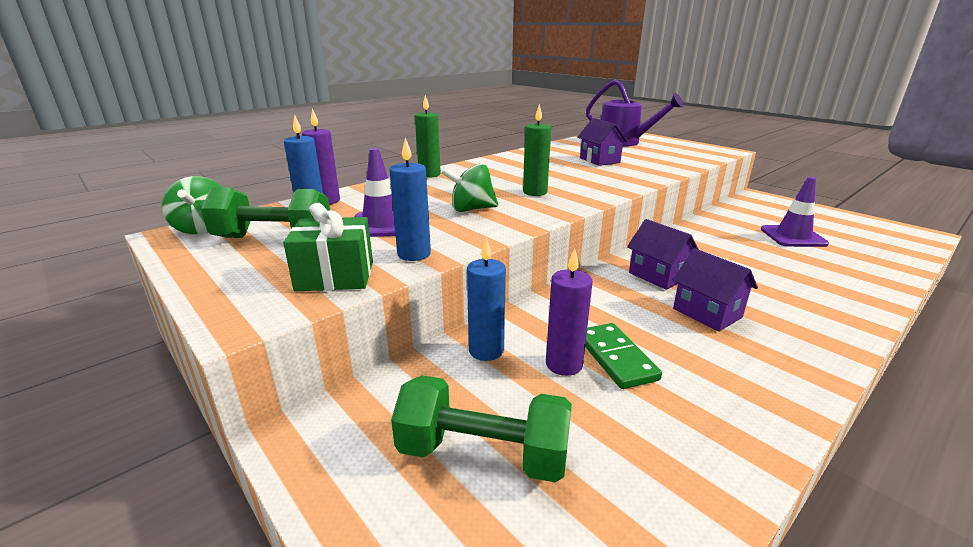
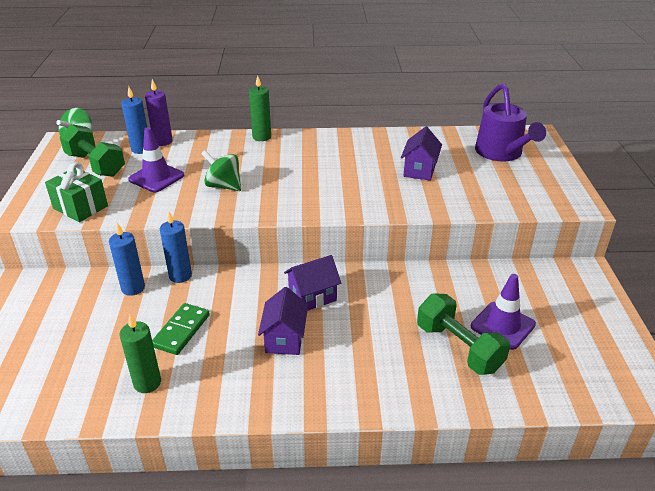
camera: 40 degrees right, 10 degrees up
blue candle [389,138,431,261] -> blue candle moved to [160,212,192,283]
green dumbbell [391,375,572,483] -> green dumbbell moved to [417,293,510,375]
green candle [523,104,551,196] -> green candle moved to [119,314,161,393]
purple candle [546,249,592,376] -> none
purple house [627,219,699,290] -> purple house turned 60 degrees clockwise [284,255,341,311]

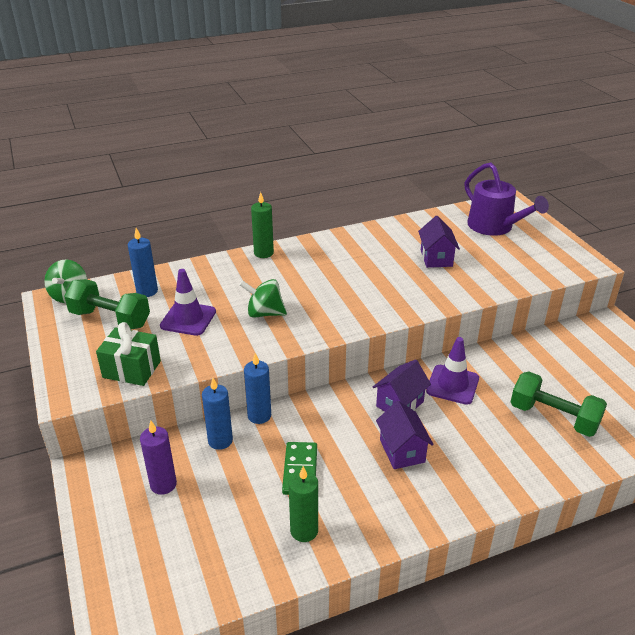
camera: 20 degrees left, 0 degrees up
purple candle [145,79,173,146] -> purple candle moved to [140,420,177,495]
purple traffic cone [471,274,536,350] -> purple traffic cone moved to [426,337,479,405]

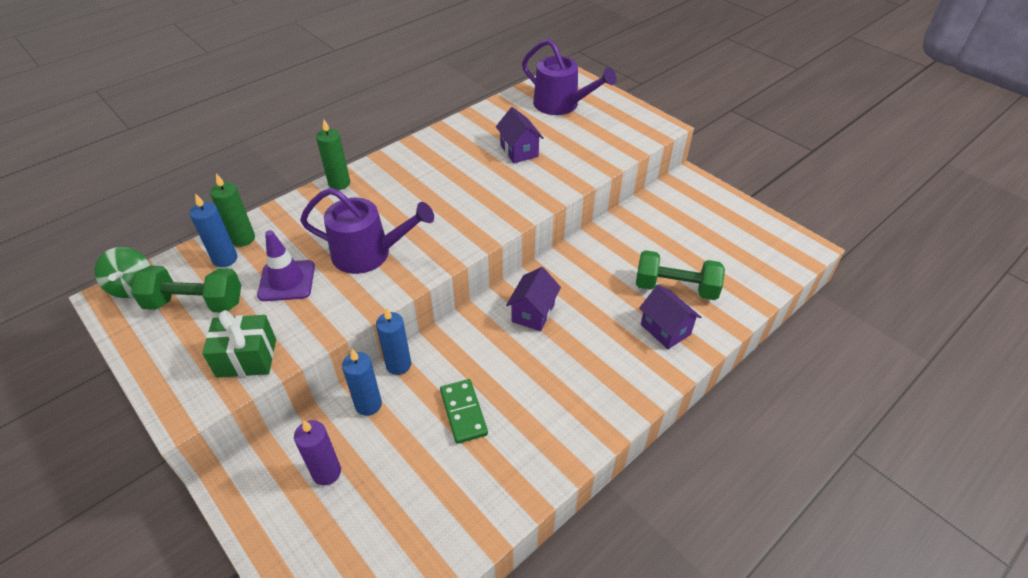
camera: 20 degrees left, 10 degrees up
green spinning top [240,279,287,318] -> purple watering can [300,188,434,274]
green candle [289,466,318,542] -> green candle moved to [210,173,255,247]
purple house [376,401,434,469] -> purple house moved to [639,284,702,349]
purple traffic cone [426,337,479,405] -> none

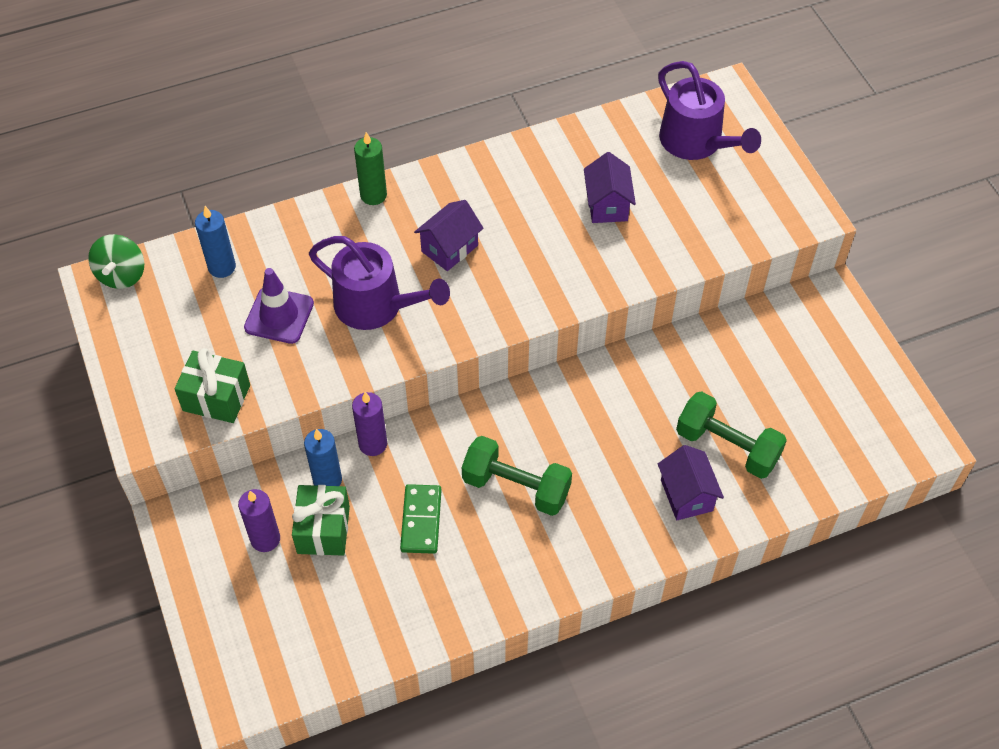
camera: 20 degrees right, 10 degrees up
green dumbbell [131,266,241,312] -> green dumbbell moved to [462,436,572,516]
green candle [210,173,255,247] -> none
blue candle [376,308,411,375] -> purple candle [352,392,387,456]
purple house [506,267,561,331] -> purple house moved to [414,200,484,271]
none -> green gift [292,485,350,555]

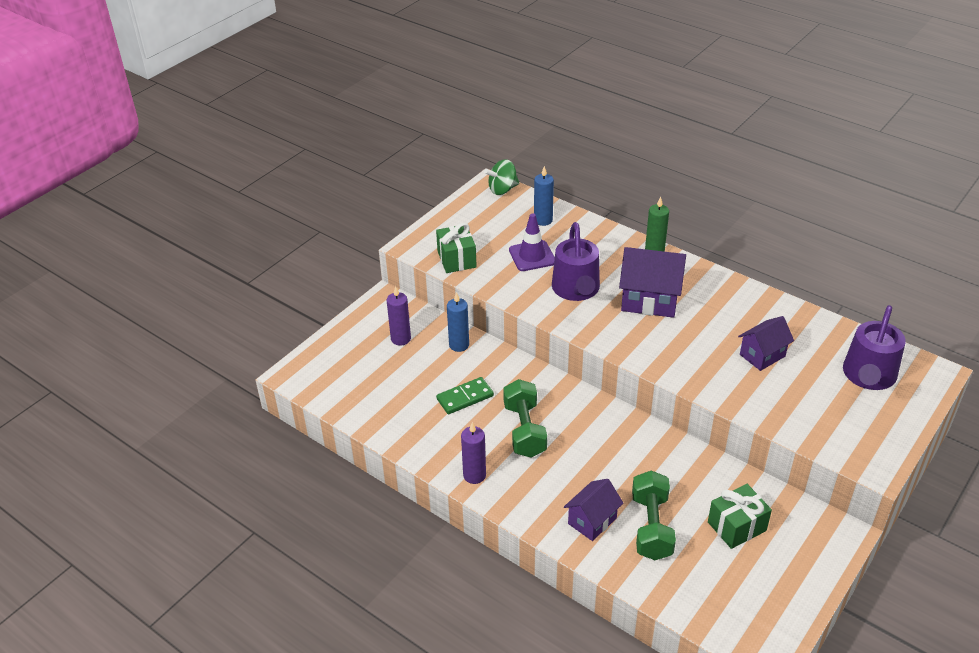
camera: 60 degrees right, 15 degrees down
green gift [292,485,350,555] -> green gift moved to [708,484,772,549]
purple candle [352,392,387,456] -> purple candle moved to [461,422,486,484]
purple house [414,200,484,271] -> purple house [619,247,686,318], size x1.57

